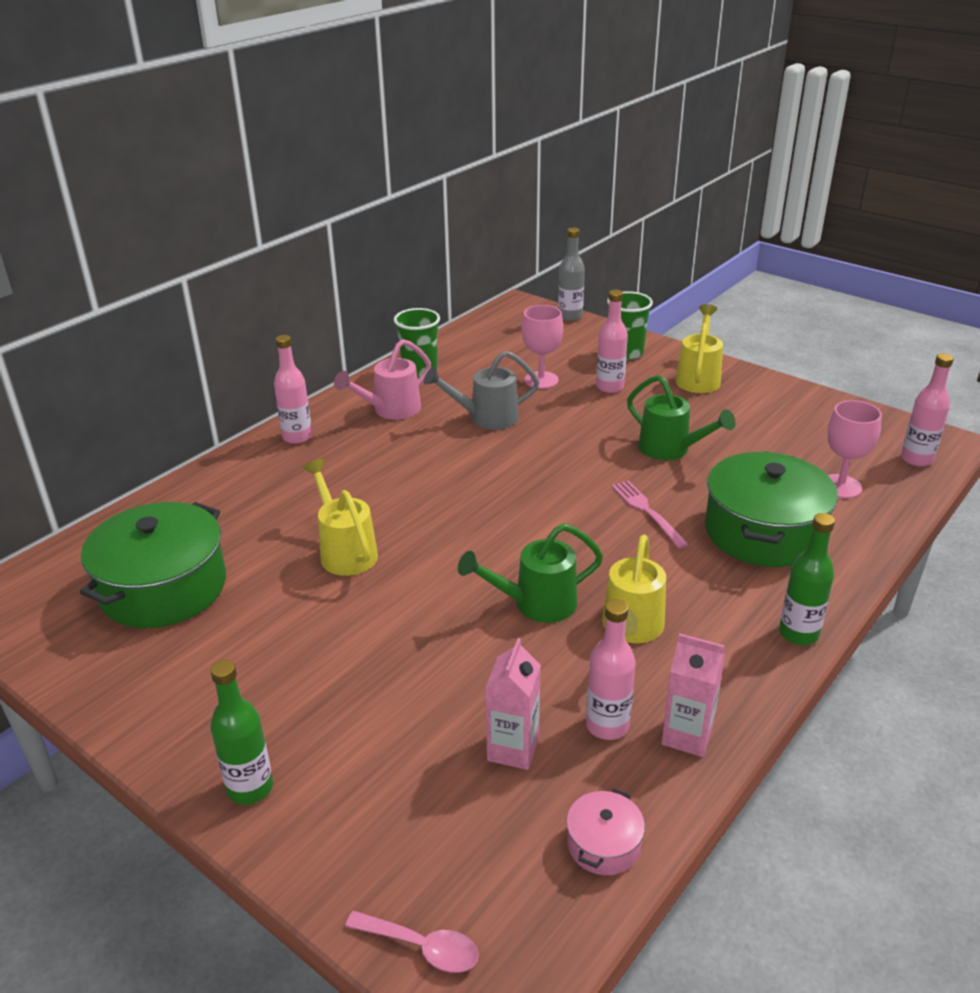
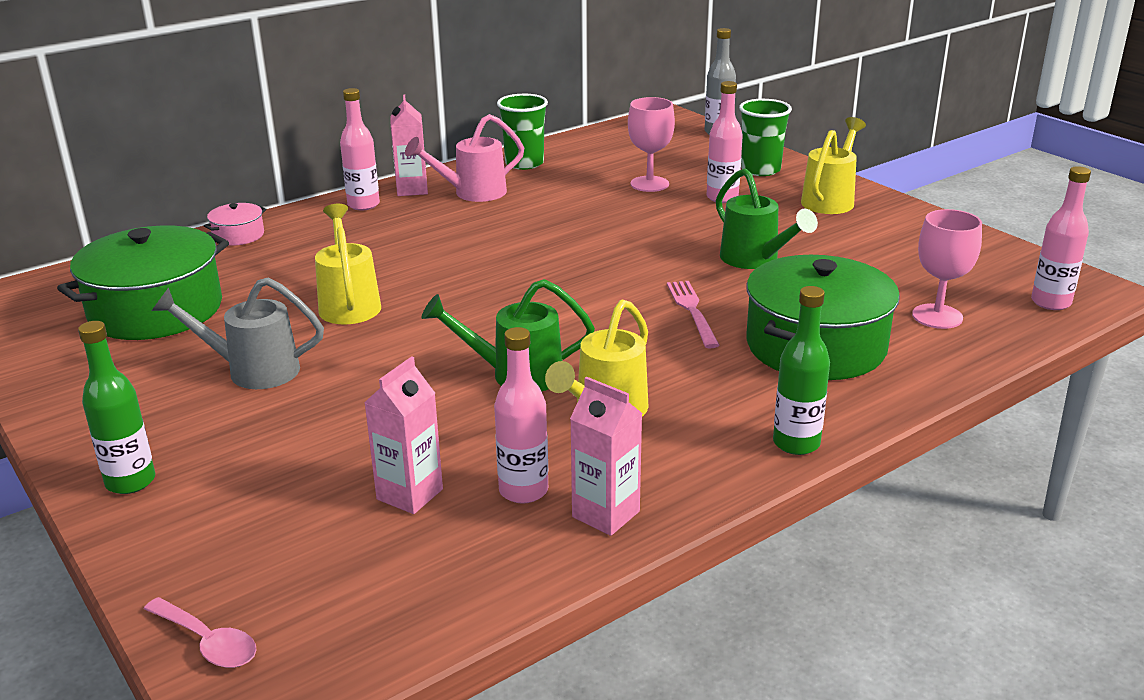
camera: 15 degrees right, 5 degrees down
grey watering can [424,351,539,430] -> grey watering can moved to [152,277,324,389]
pink pot [566,788,645,875] -> pink pot moved to [204,203,267,246]
none -> pink carton [390,95,428,196]

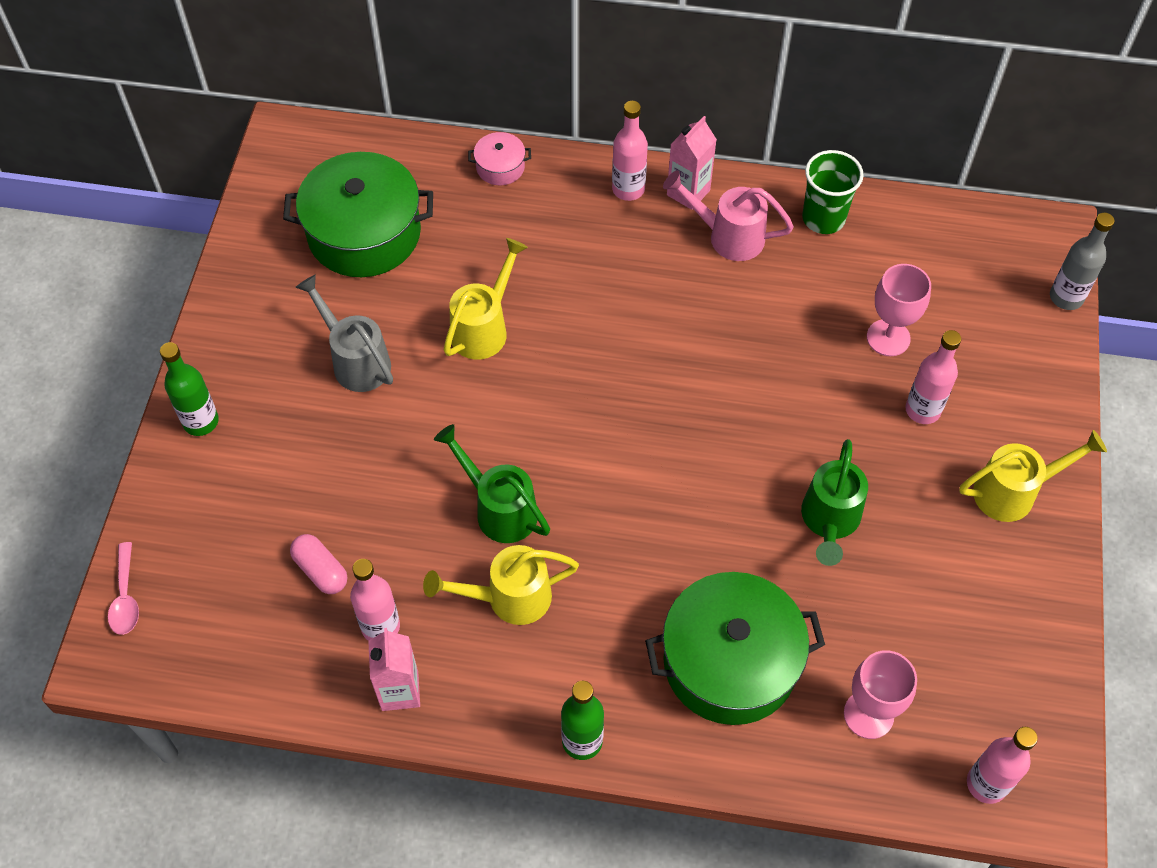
camera: 45 degrees right, 30 degrees up
pink carton [364,356,443,514] -> pink capsule [290,534,347,594]
pink fork [667,281,720,349] -> none
green cup [739,99,792,176] -> none

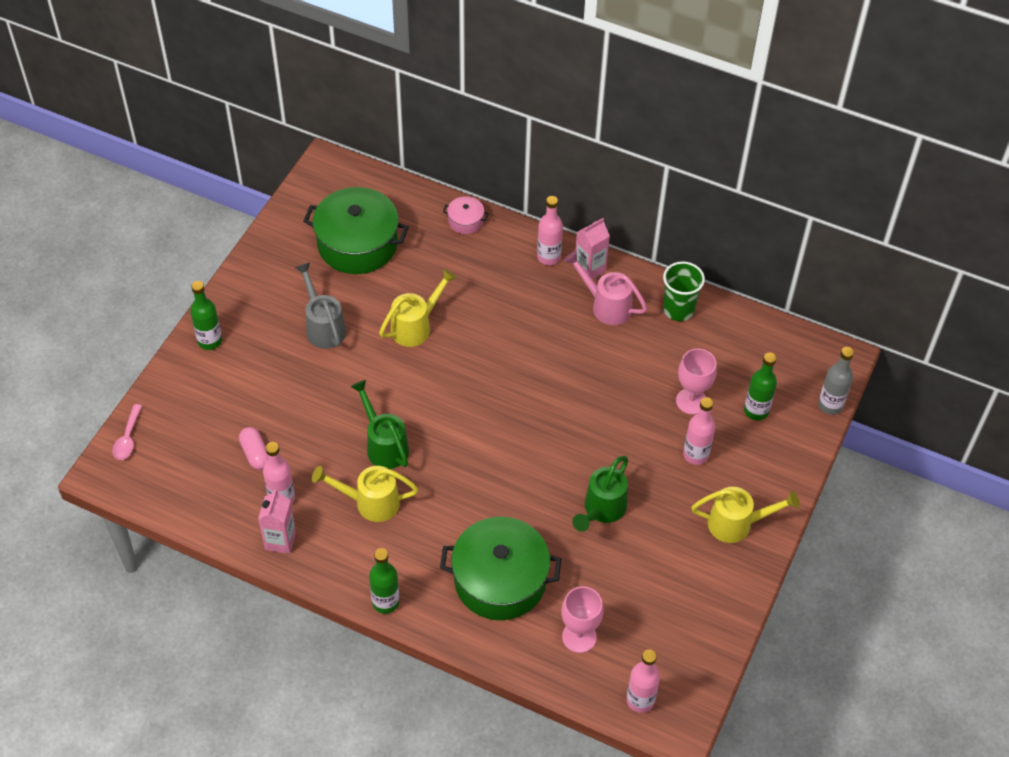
camera: 15 degrees right, 5 degrees down
none -> green bottle [744,353,777,420]

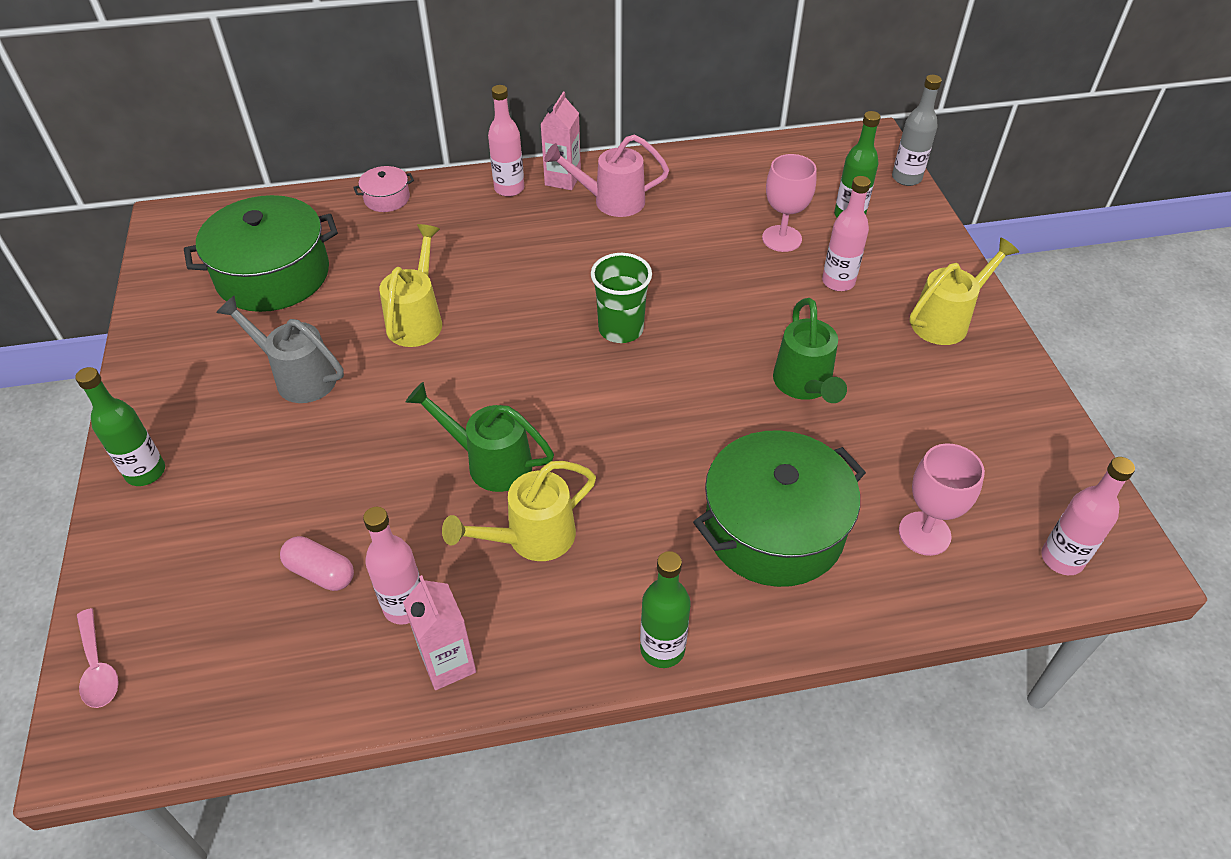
camera: 35 degrees left, 5 degrees down
green cup [663,261,705,321] -> green cup moved to [591,253,652,343]

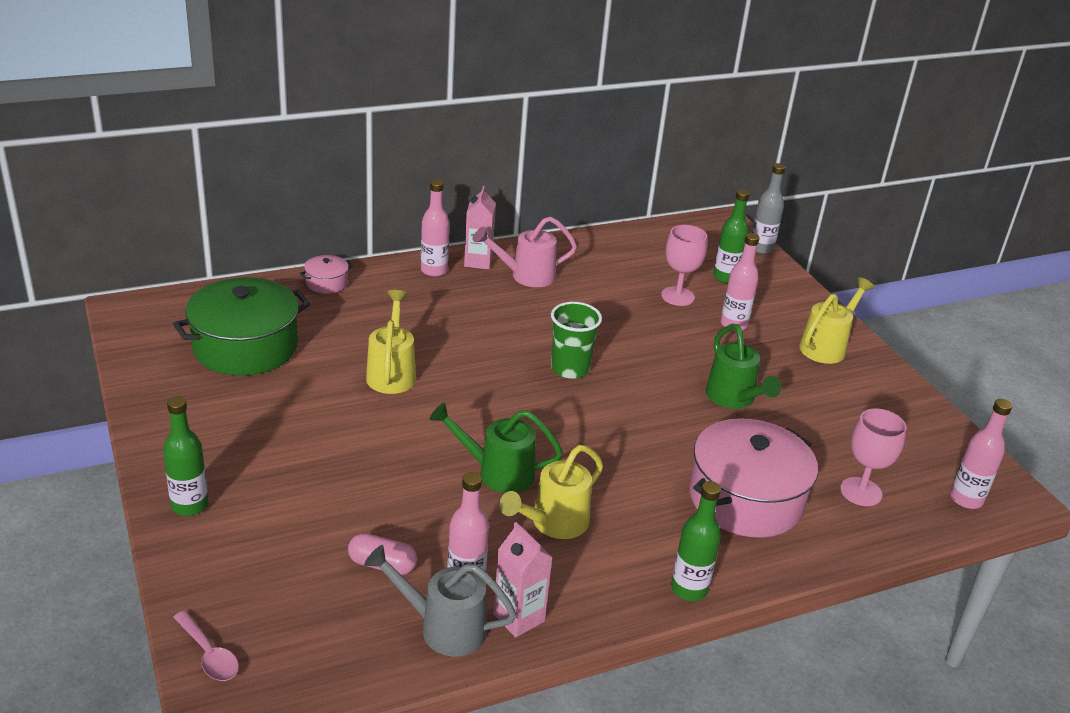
camera: 15 degrees left, 15 degrees down
grey watering can [216,296,344,403] -> grey watering can moved to [364,545,517,656]
green pot [693,430,866,587] -> pink pot [689,419,818,538]

